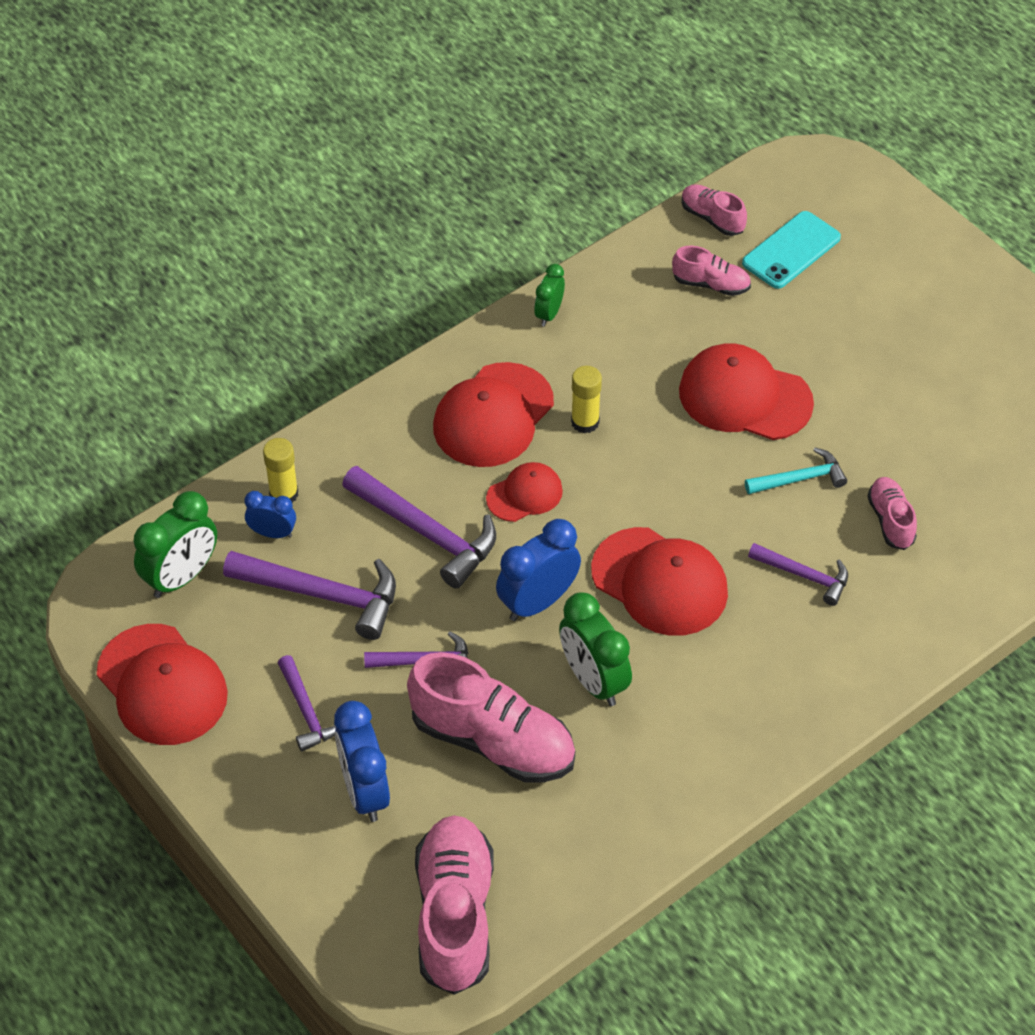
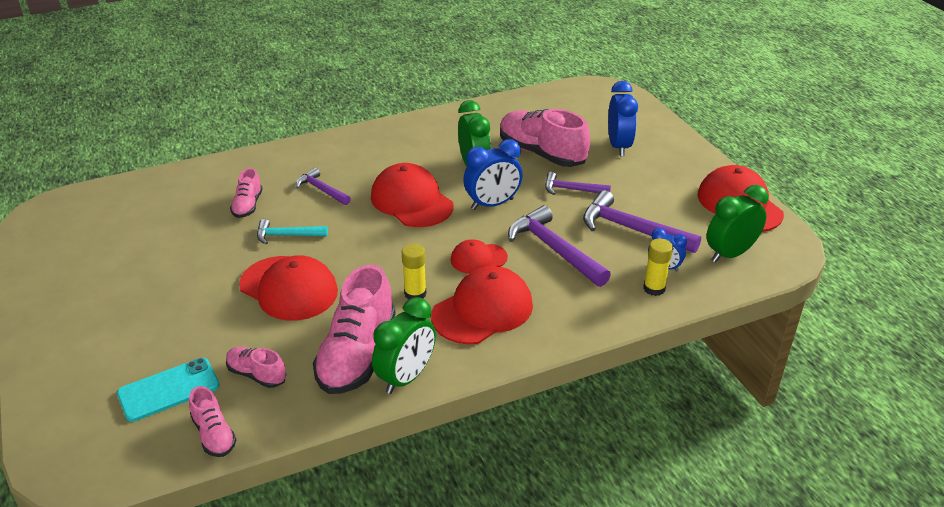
camera: 165 degrees left, 15 degrees down
purple hammer [278,655,336,752] -> none
pink shoe [415,815,494,995] -> pink shoe moved to [313,265,396,394]
green clock [534,264,565,327] -> green clock [372,297,436,394], size x1.74

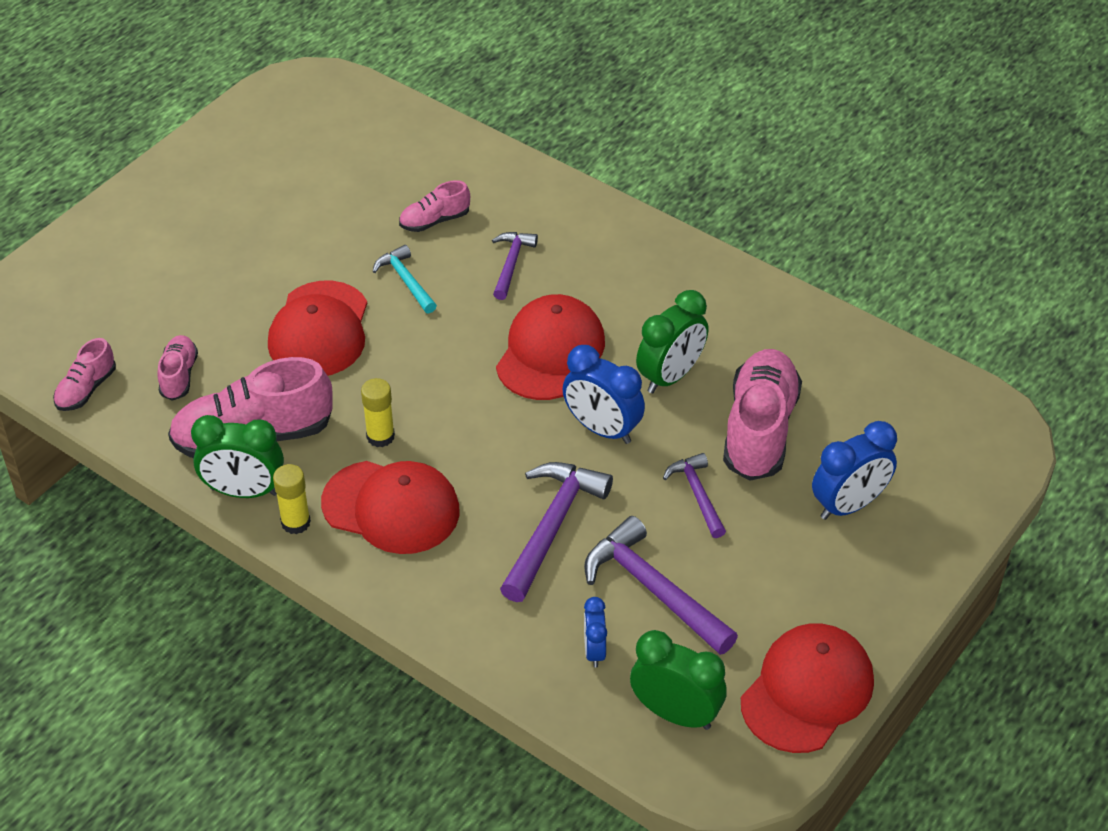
camera: 60 degrees right, 10 degrees up
turquoise phone [117,358,219,422] -> none
red cap [451,239,508,274] -> none
purple hammer [583,190,701,253] -> purple hammer turned 45 degrees counterclockwise [584,516,738,655]
yellow glue stick [643,238,673,296] -> yellow glue stick moved to [273,464,311,534]

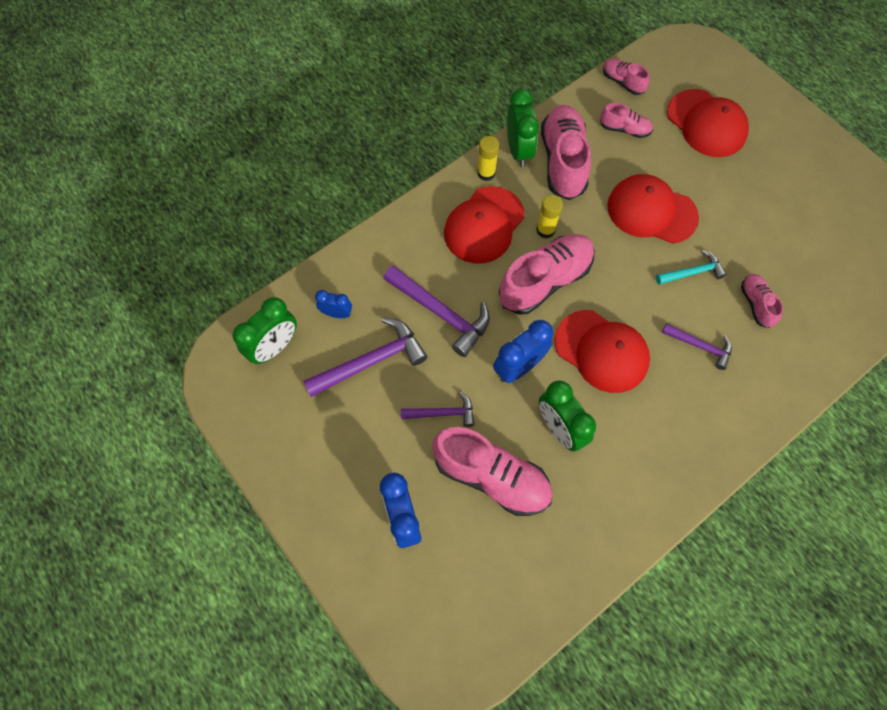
camera: 105 degrees right, 20 degrees up
green clock [191,415,284,498] -> green clock turned 150 degrees clockwise [507,89,539,167]
red cap [741,624,874,753] -> red cap moved to [667,89,749,157]
none -> pink shoe [499,234,595,315]

